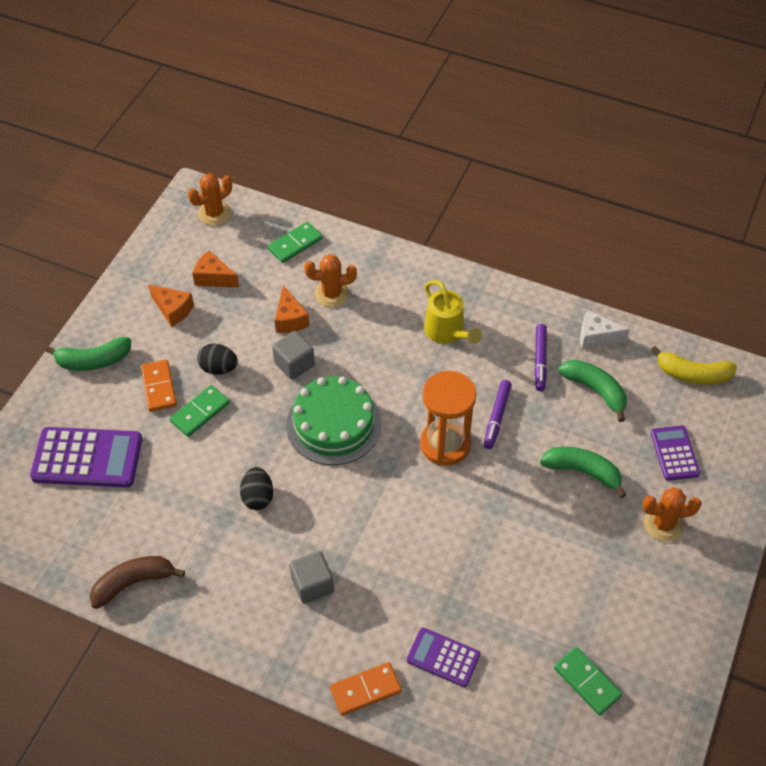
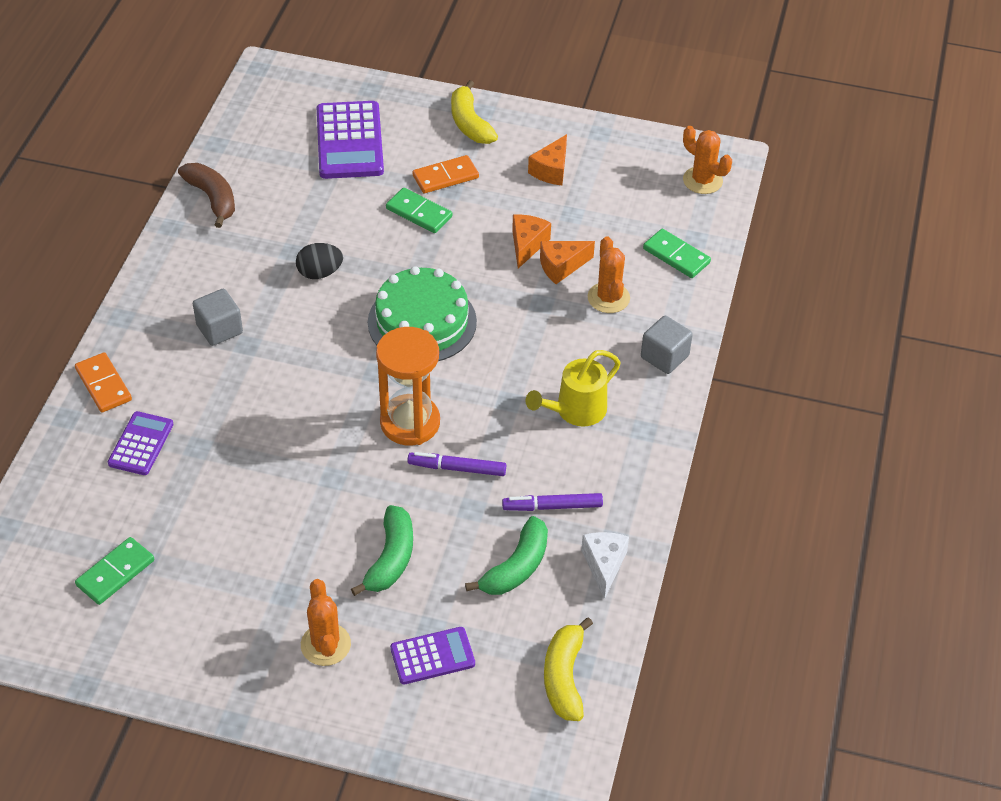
camera: 80 degrees right, 5 degrees down
green banana [46,337,131,371] -> yellow banana [451,80,498,144]
orange cheese [192,251,239,288] -> orange cheese moved to [512,215,551,269]
black egg [197,343,238,375] -> none
grey cube [272,331,315,380] -> grey cube moved to [641,316,693,374]

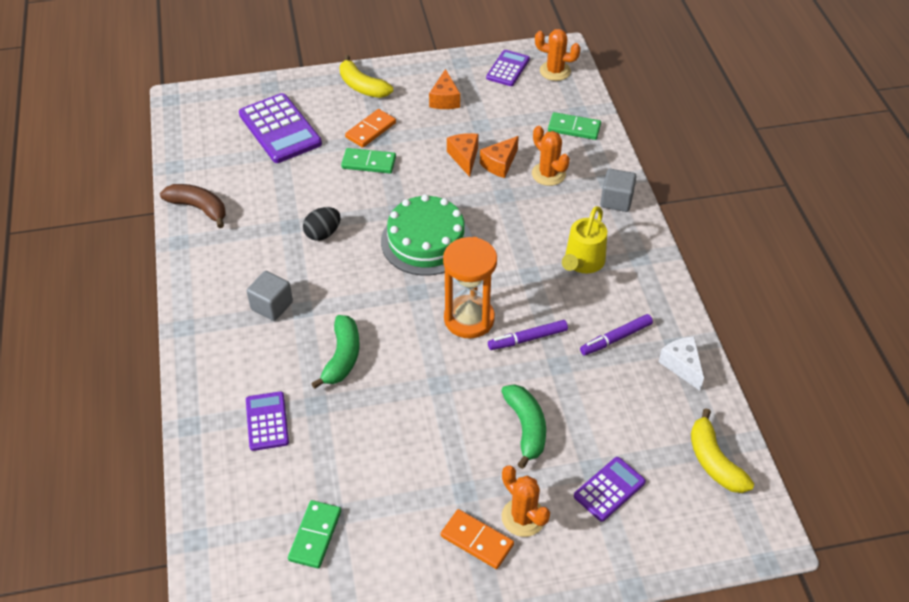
camera: 25 degrees left, 0 degrees up
orange domino [75,352,132,412] -> orange domino moved to [441,509,514,569]
green banana [465,516,548,595] -> green banana moved to [311,315,360,389]
none -> purple calculator [486,50,530,86]

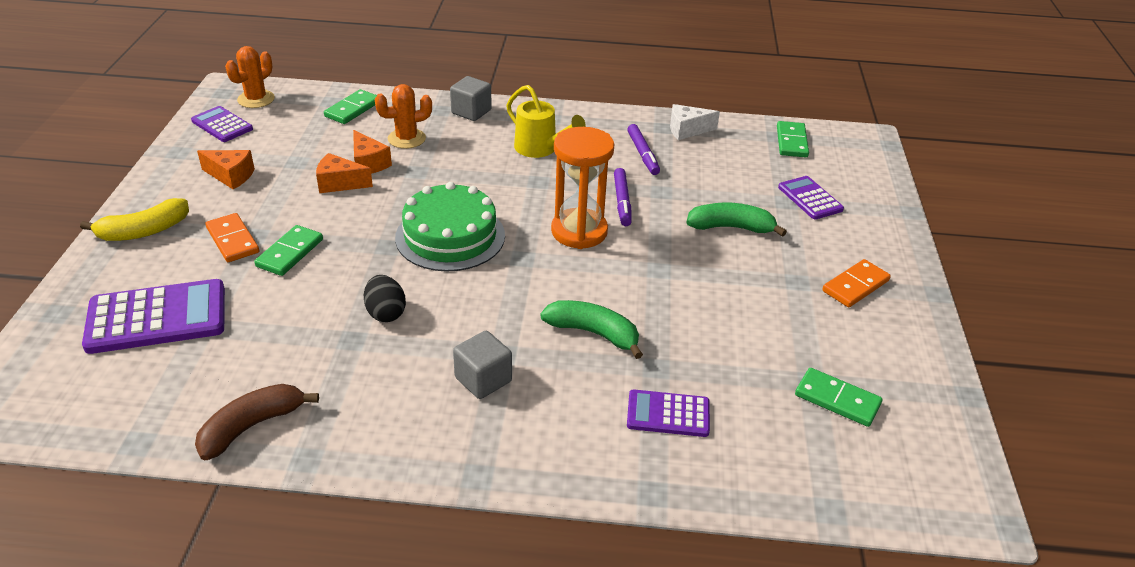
camera: 75 degrees left, 10 degrees down
orange cactus [502,466,550,537] -> none
yellow banana [691,408,754,493] -> green domino [777,121,809,157]

